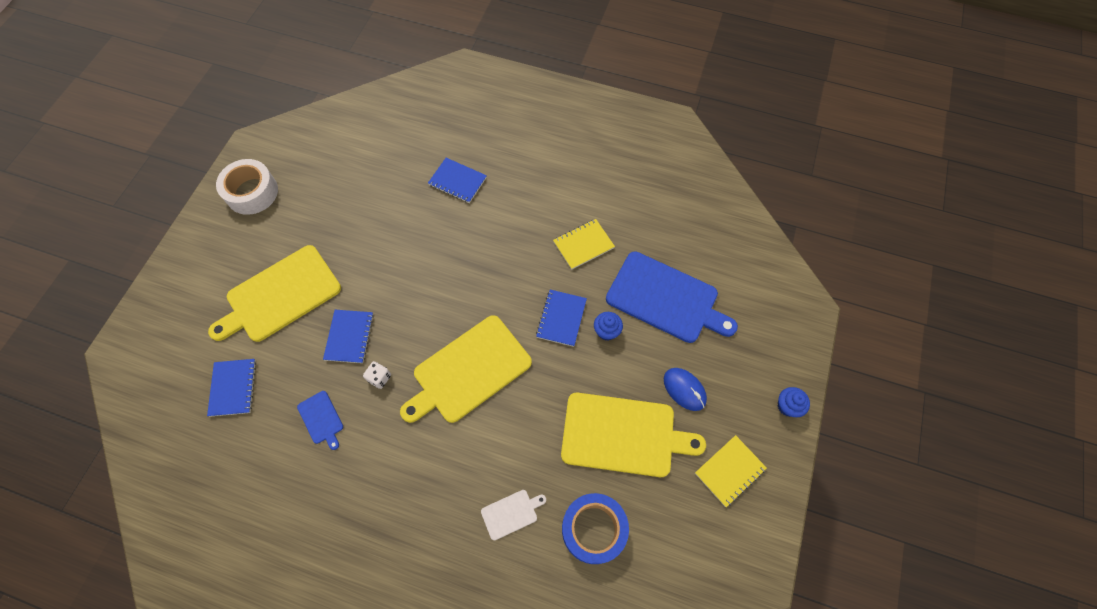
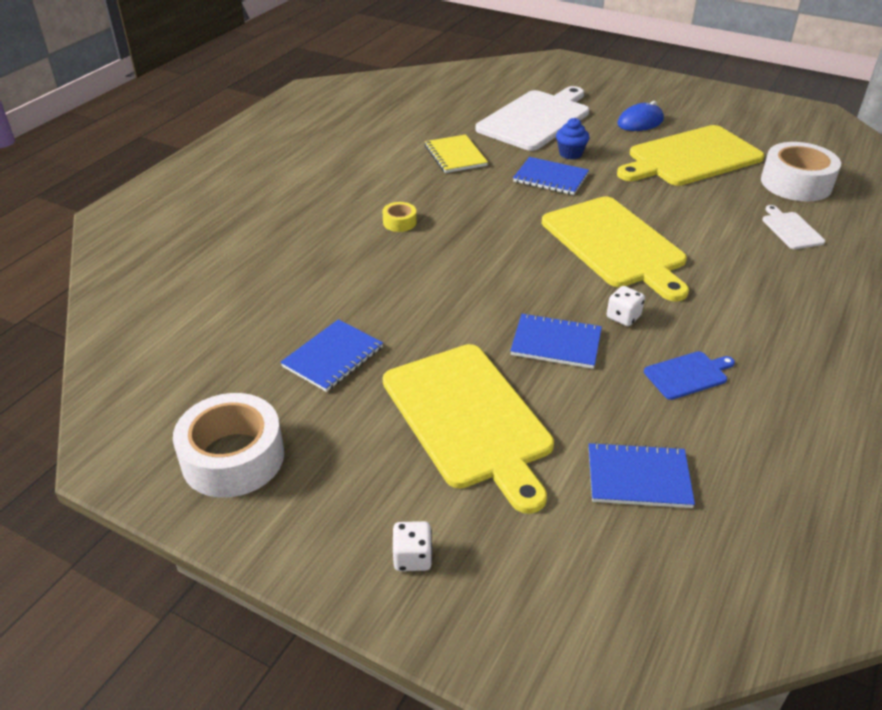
camera: 80 degrees left, 25 degrees down
blue notebook [428,158,487,203] -> blue notebook moved to [280,319,383,392]
yellow cutting board [561,393,706,477] -> yellow cutting board turned 135 degrees counterclockwise [617,125,764,186]
blue tape [562,493,629,564] -> white tape [761,142,841,201]
blue cutting board [606,251,738,343] -> white cutting board [476,86,589,151]
yellow notebook [695,435,767,507] -> none
blue cupcake [778,387,810,417] -> none
none -> yellow tape [382,202,417,232]
none -> white dice [393,521,432,571]

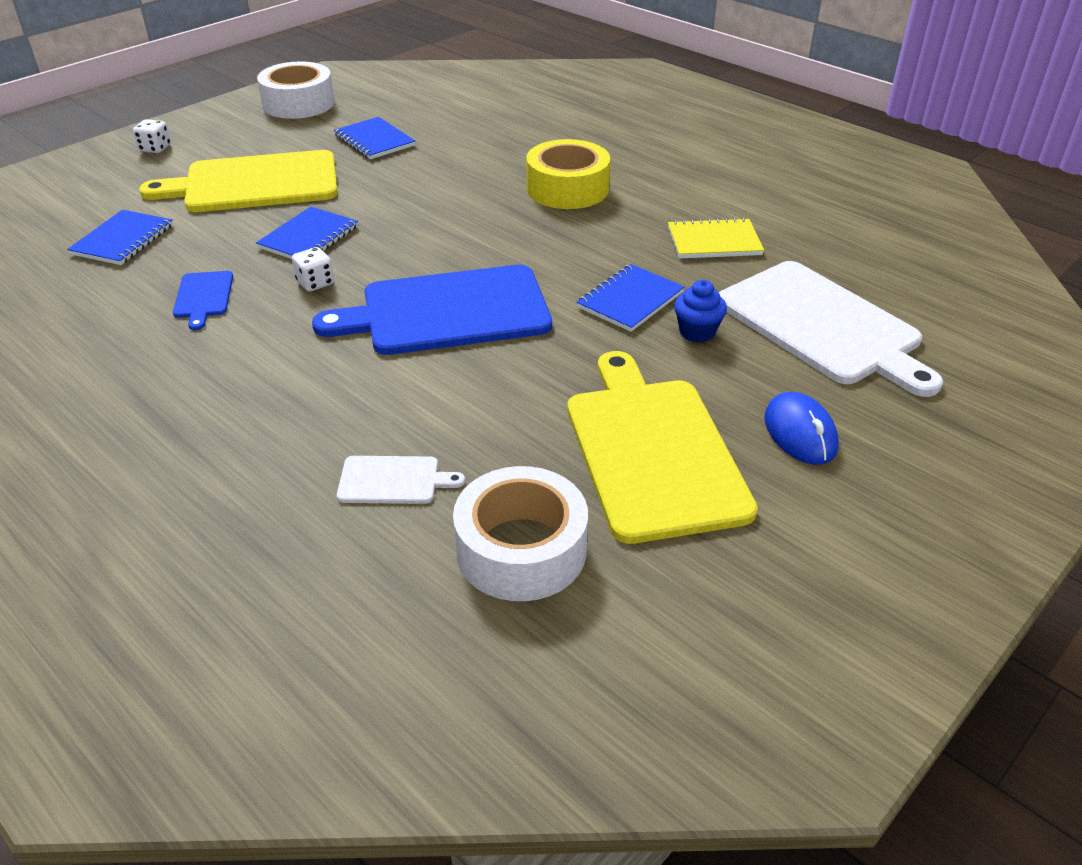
camera: 105 degrees right, 0 degrees up
yellow tape [382,202,417,232] -> yellow tape [526,139,610,209], size x2.17
yellow cutting board [542,196,689,301] -> blue cutting board [312,265,552,355]

